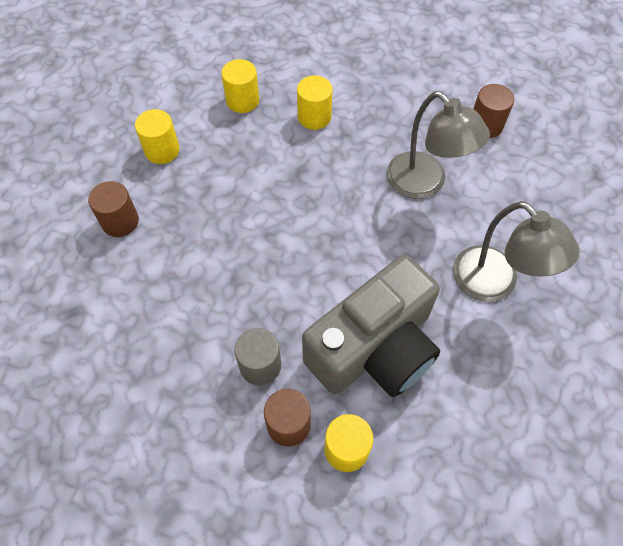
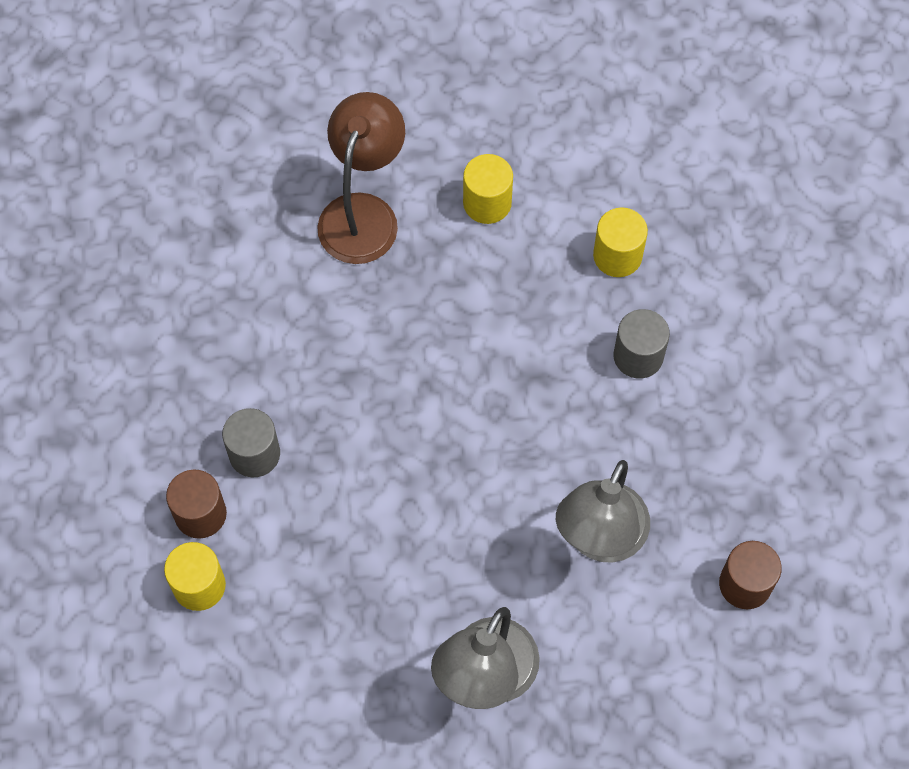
camera: 65 degrees right, 5 degrees up
brown cylinder [88,181,139,237] -> brown lamp [317,92,405,264]
yellow cylinder [297,76,333,130] -> grey cylinder [613,309,670,378]
grey camera [302,255,440,397] -> none

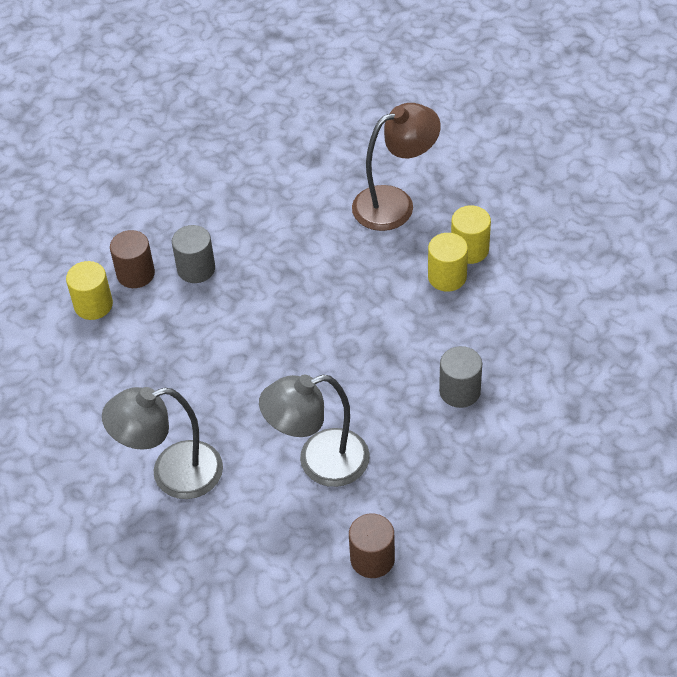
camera: 50 degrees right, 15 degrees down
yellow cylinder [593,207,648,277] -> yellow cylinder moved to [428,233,468,292]

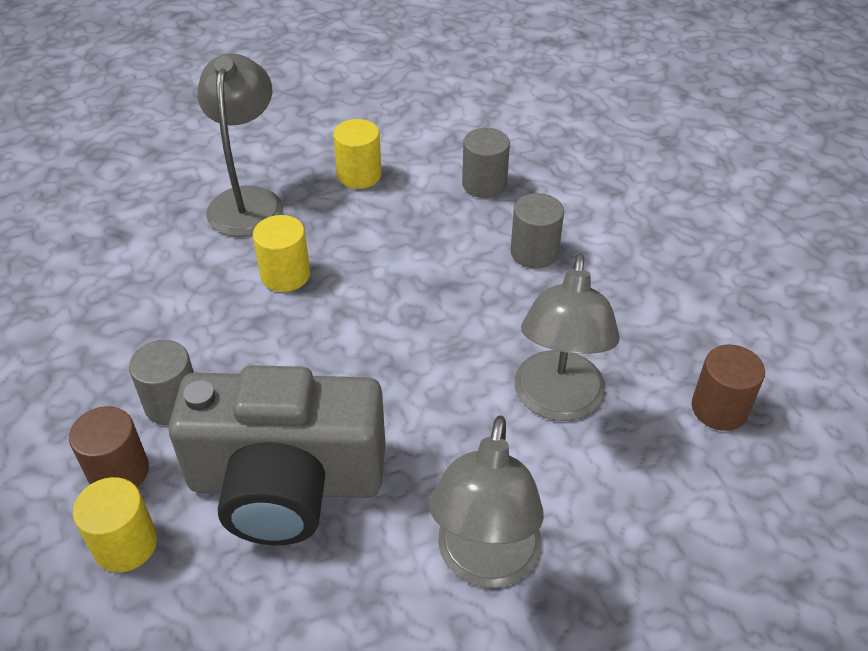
camera: 65 degrees left, 5 degrees down
brown lamp [352,103,441,231] -> grey lamp [197,53,283,237]
yellow cylinder [428,233,468,292] -> yellow cylinder moved to [253,215,310,292]
none -> grey camera [169,365,386,545]
none -> grey cylinder [462,128,510,198]

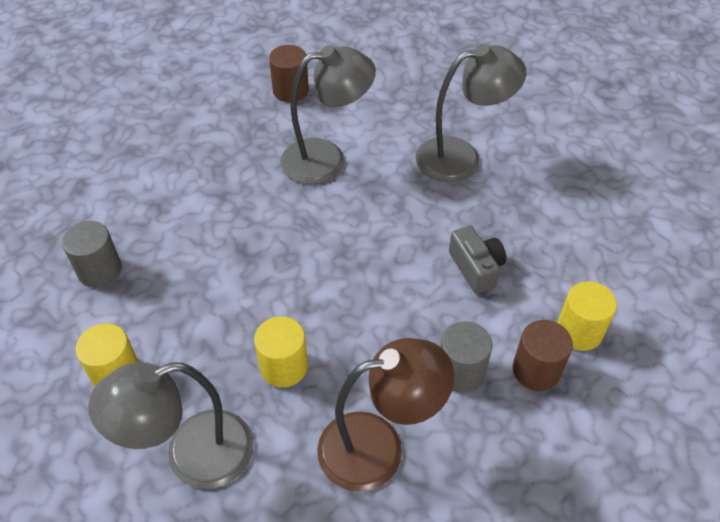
camera: 115 degrees left, 5 degrees up
grey camera [169,365,386,545] -> grey camera [449,226,506,294], size x0.43
grey cylinder [510,193,564,268] -> none
none -> brown lamp [317,338,454,492]

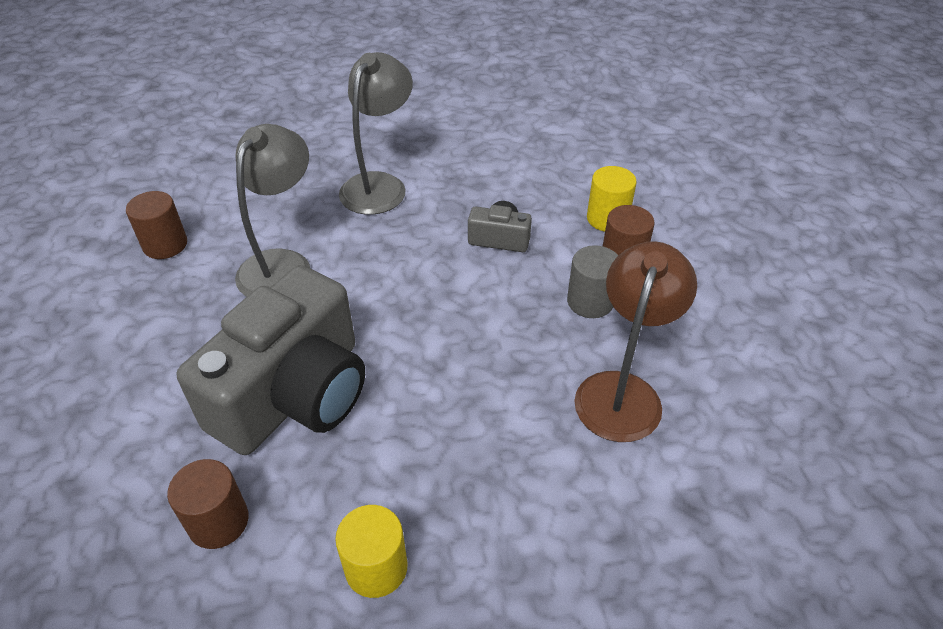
camera: 55 degrees left, 5 degrees down
grey cylinder [62,221,122,287] -> brown cylinder [167,459,249,549]
grey lamp [88,362,254,489] -> none
yellow cylinder [254,316,308,388] -> none
none -> grey camera [176,265,365,455]

